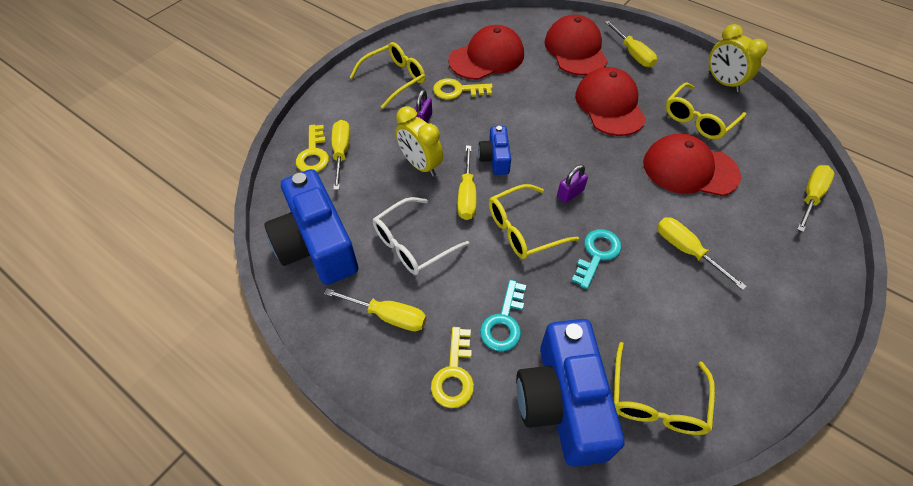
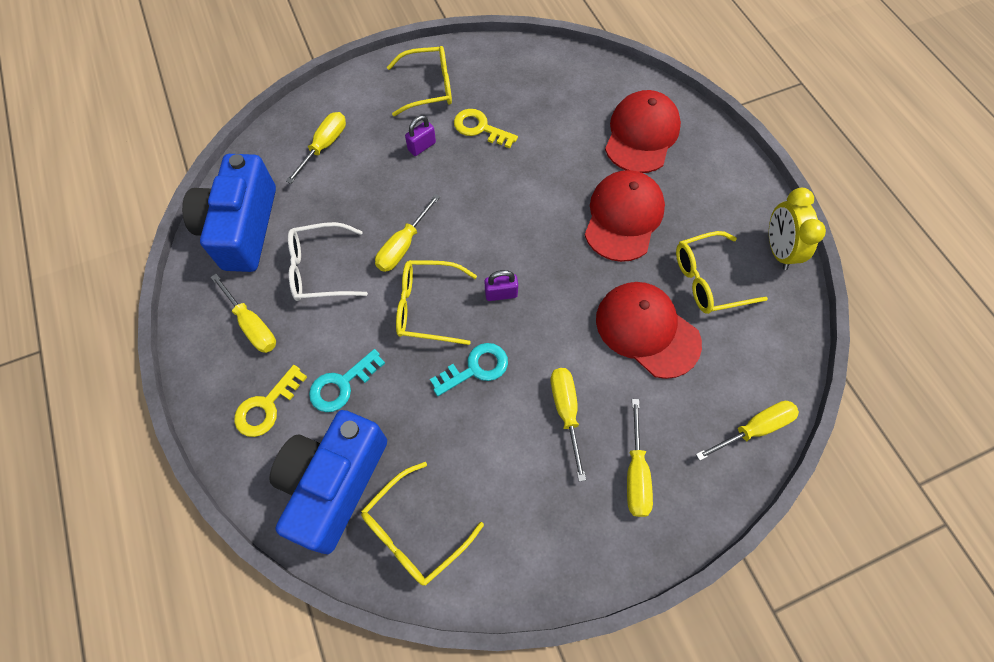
camera: 30 degrees right, 10 degrees up
yellow key [296,125,329,172] -> none
yellow clock [396,106,443,177] -> none
red cap [448,25,524,80] -> none
blue camera [478,126,511,175] -> none
yellow screwdriver [605,21,657,67] -> yellow screwdriver moved to [627,399,653,517]

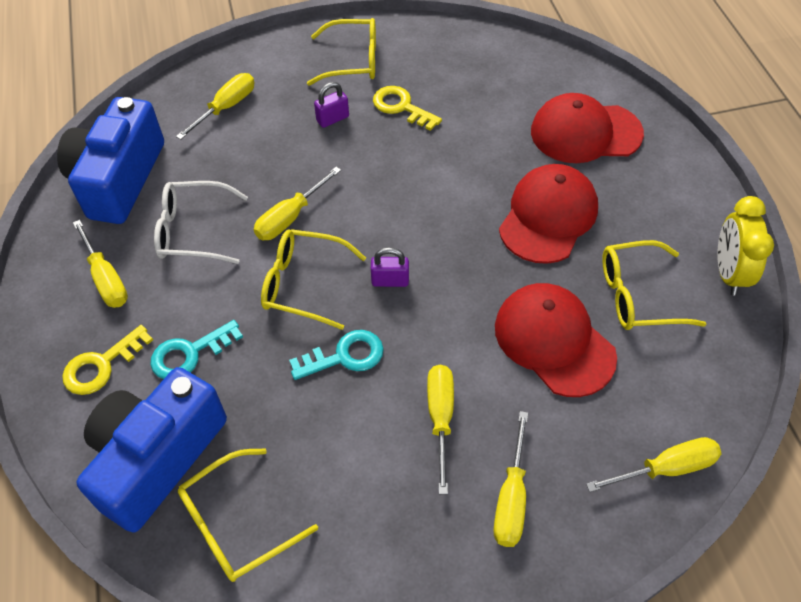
camera: 10 degrees right, 10 degrees down
red cap [605,90,681,173] -> red cap turned 120 degrees counterclockwise [531,93,644,163]

